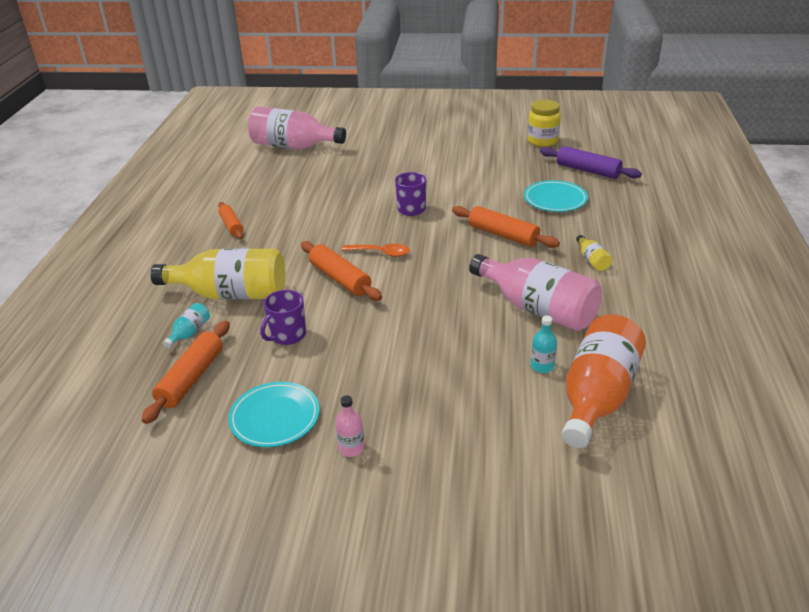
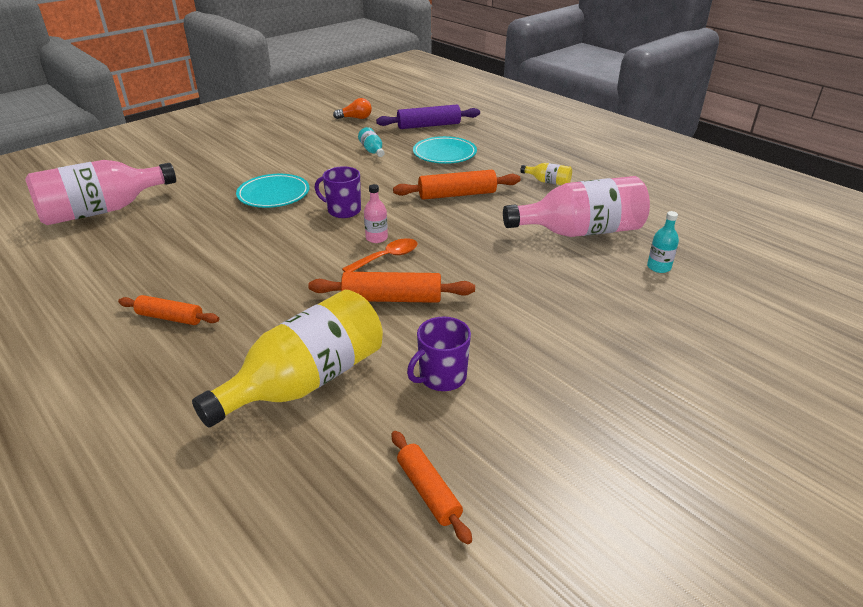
camera: 50 degrees left, 0 degrees up
orange rolling pin [142,321,230,424] -> orange rolling pin [392,431,472,545], size x0.65
turquoise bottle [163,303,210,348] -> turquoise bottle moved to [358,127,385,157]
turquoise plate [228,382,320,447] -> turquoise plate moved to [236,174,309,208]
purple mug [260,290,306,345] -> purple mug turned 60 degrees clockwise [407,316,471,391]
pink bottle [335,395,365,457] -> pink bottle moved to [364,184,388,243]
yellow jar [528,100,561,147] -> orange light bulb [333,98,372,119]
orange bottle [562,314,646,448] -> none

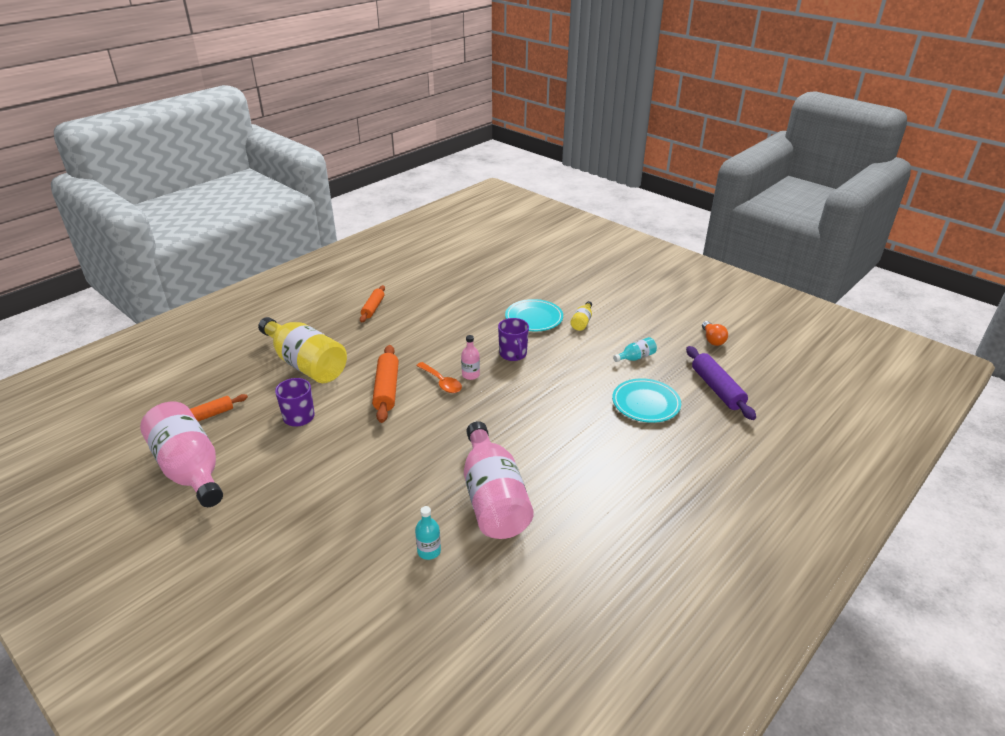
camera: 85 degrees right, 0 degrees up
pink bottle [25,160,176,225] -> pink bottle moved to [140,402,223,507]
purple mug [315,166,361,218] -> purple mug turned 150 degrees clockwise [498,318,529,361]
orange rolling pin [393,170,521,200] -> none
yellow bottle [520,163,572,185] -> yellow bottle moved to [570,301,592,331]

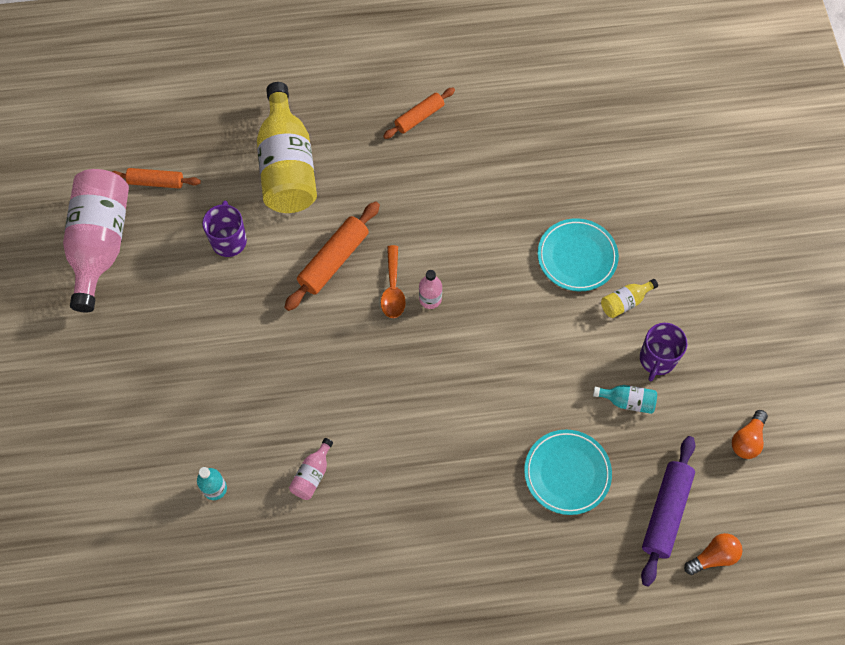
camera: 40 degrees right, 30 degrees up
pink bottle [464,421,534,539] -> pink bottle [289,438,333,500], size x0.42
purple mug [498,318,529,361] -> purple mug moved to [640,323,687,381]
none -> orange light bulb [684,533,743,575]

